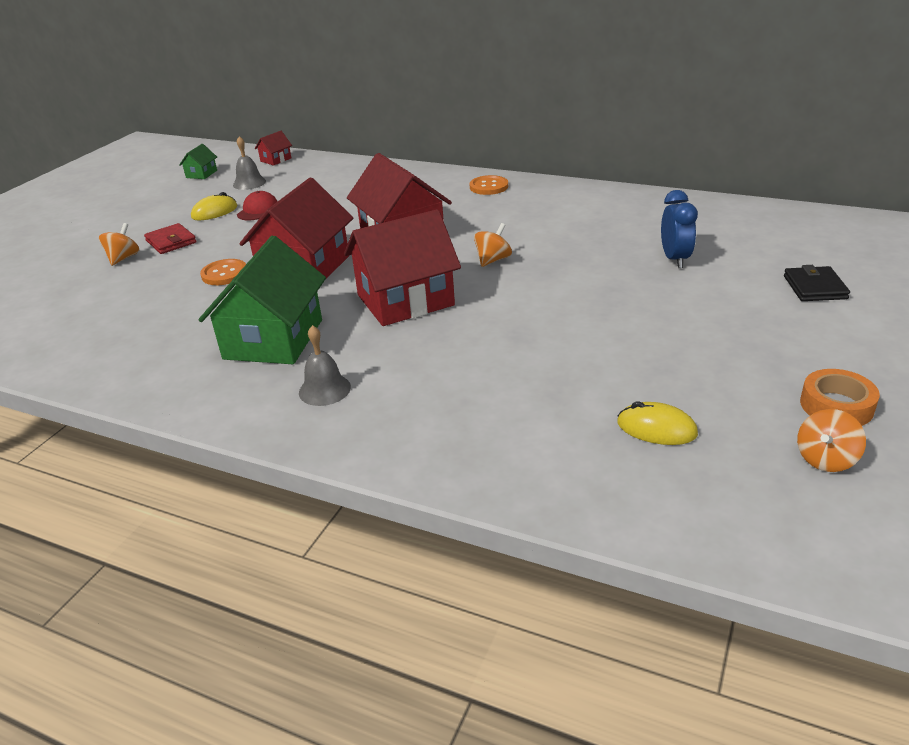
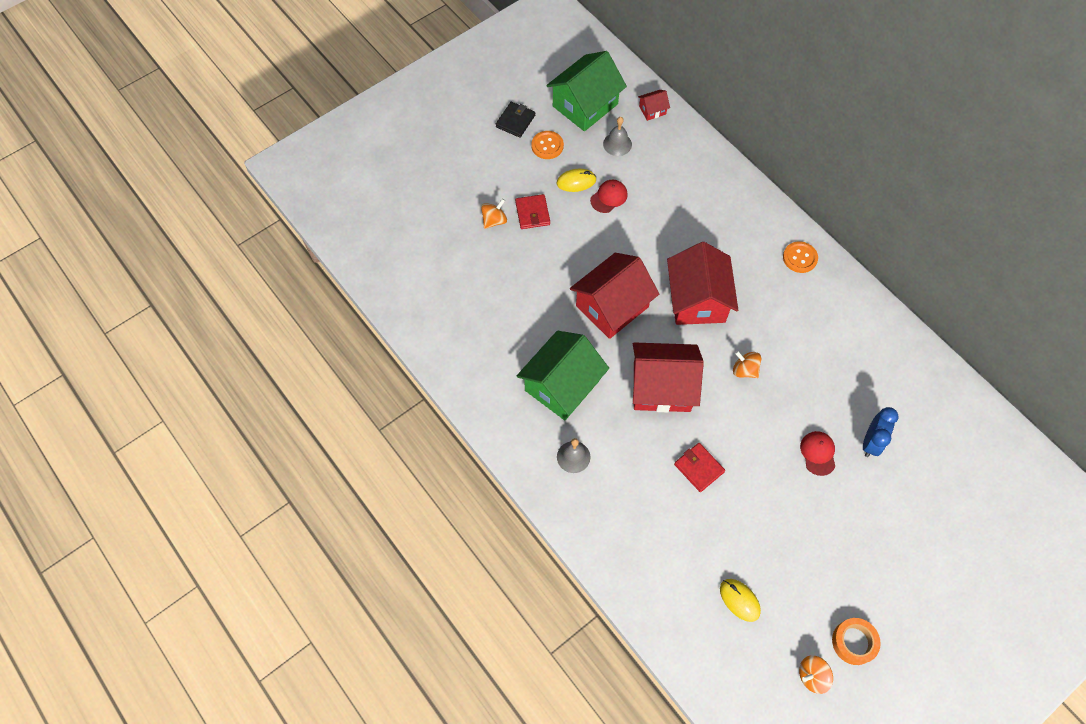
camera: 25 degrees right, 30 degrees up
green house [179,144,217,179] -> green house [546,51,627,131], size x2.31
orange button [200,259,246,285] -> orange button moved to [531,131,564,159]
orange spinning top [474,223,512,267] -> orange spinning top turned 120 degrees counterclockwise [733,351,761,378]
black wallet [784,265,850,301] -> black wallet moved to [496,102,535,138]
none -> red wallet [674,443,725,492]
none -> red cap [800,431,835,476]

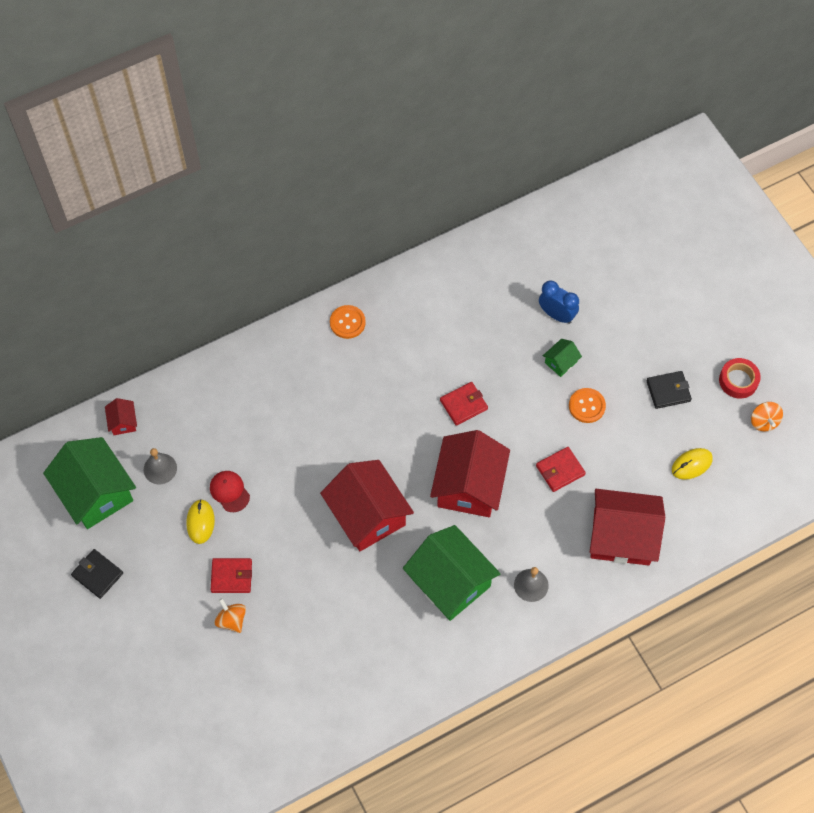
camera: 80 degrees left, 0 degrees up
orange button [531,131,564,159] -> orange button moved to [569,388,606,423]
red house [667,242,738,325] -> red house moved to [590,489,665,566]
orange spinning top [733,351,761,378] -> red wallet [440,382,488,426]
red cap [800,431,835,476] -> green house [543,339,582,377]
orange tape [832,618,881,665] -> red tape [719,358,761,399]
none -> black wallet [646,371,692,409]

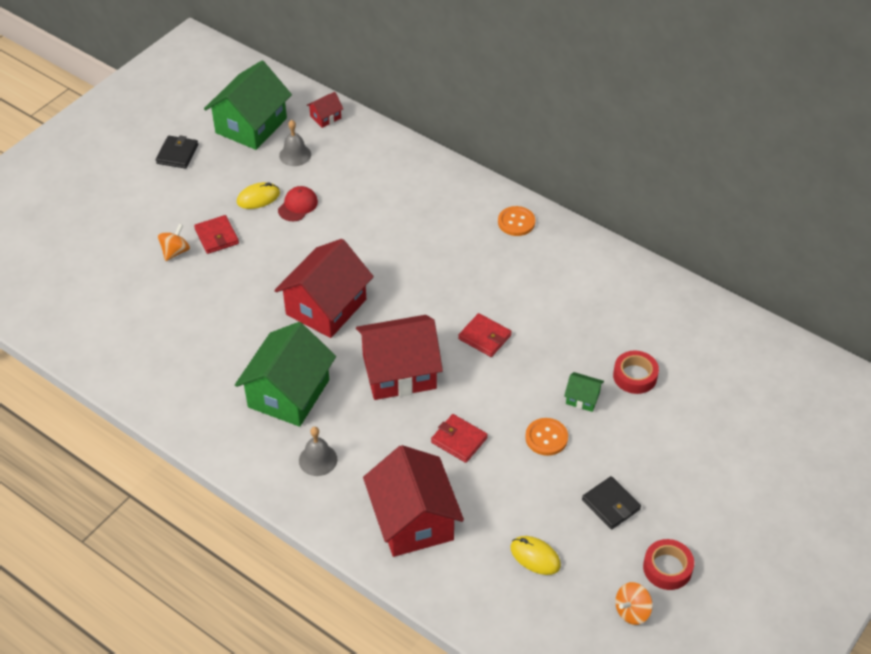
camera: 65 degrees right, 15 degrees down
blue clock [539,280,579,324] -> red tape [613,350,659,394]

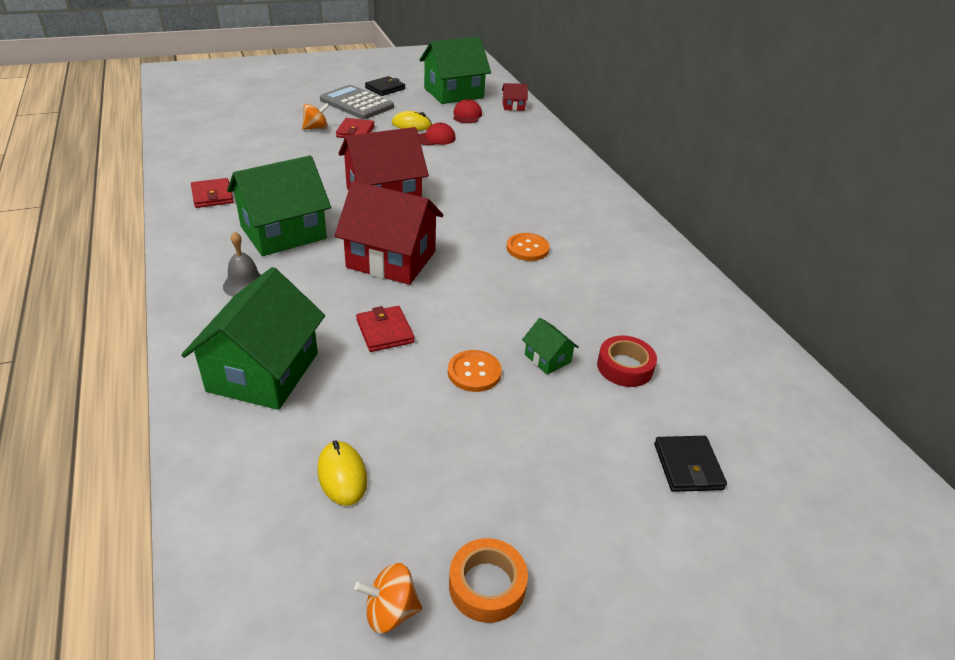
camera: 30 degrees right, 10 degrees down
grey bell [279,120,311,166] -> red cap [453,99,482,123]
red house [363,445,464,557] -> green house [181,267,325,410]
red wallet [458,313,512,357] -> red wallet moved to [191,178,234,208]
orange button [498,206,535,236] -> orange button moved to [507,233,550,261]
black wallet [582,476,641,529] -> black wallet moved to [654,436,727,492]
red tape [643,539,694,590] -> orange tape [449,538,528,623]
none -> grey calculator [320,85,394,119]

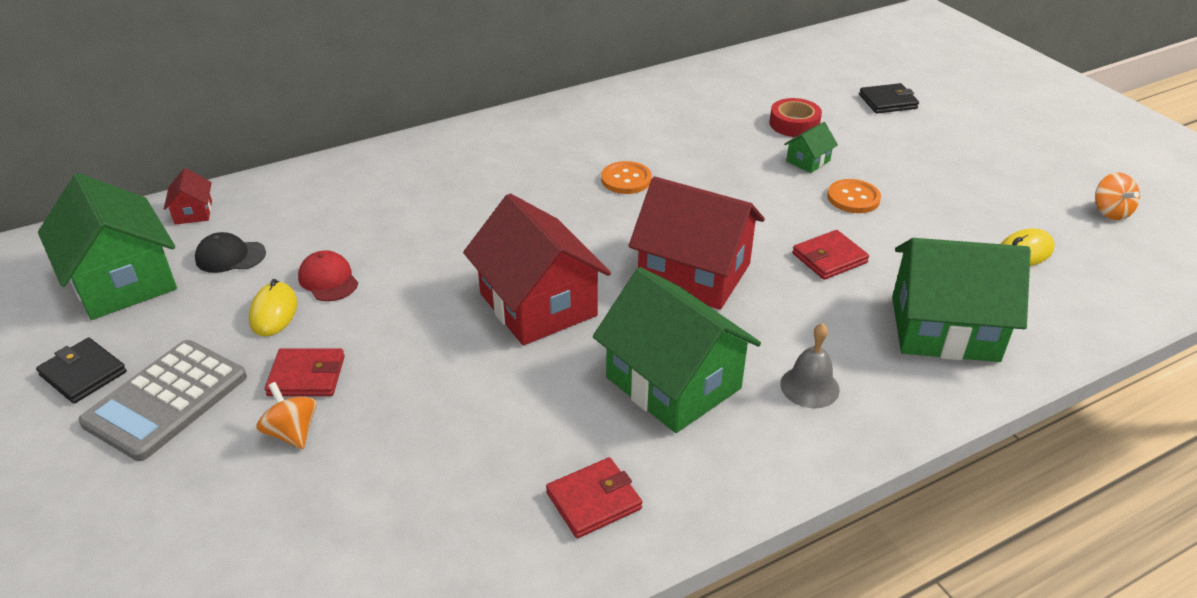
camera: 95 degrees left, 0 degrees up
red house [334,181,443,285] -> red house turned 75 degrees counterclockwise [629,177,765,310]
orange tape [449,538,528,623] -> none
red cap [453,99,482,123] -> black cap [195,232,266,273]

